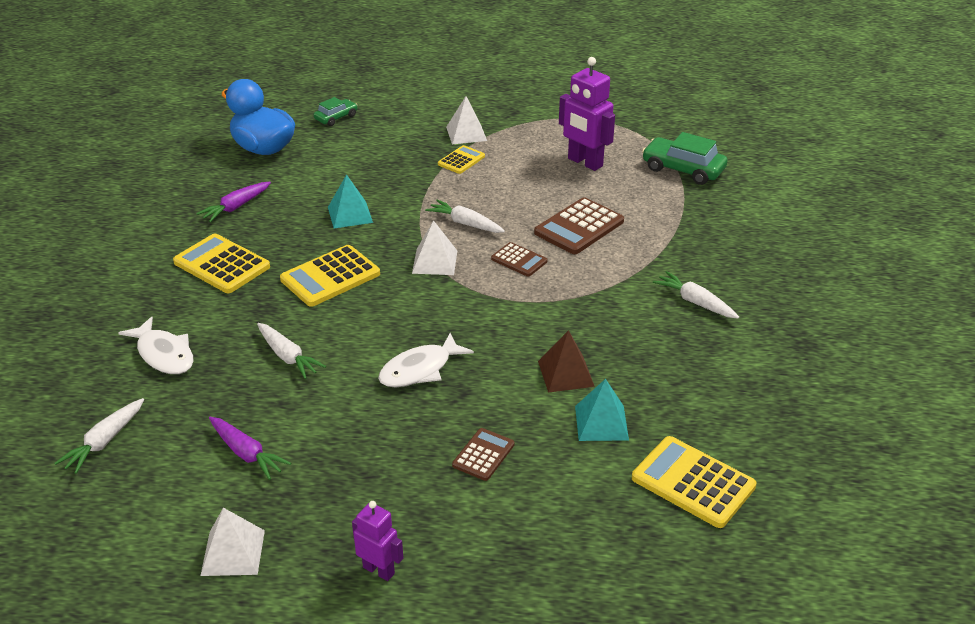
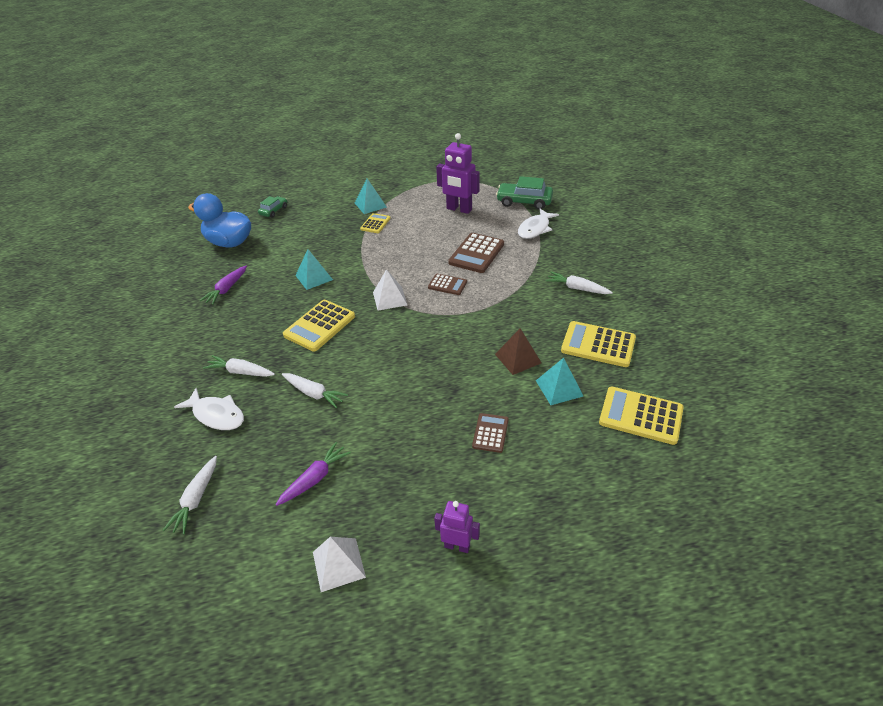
camera: 15 degrees left, 5 degrees up
yellow calculator [173,233,270,293] -> yellow calculator moved to [561,321,636,367]
purple carrot [209,417,291,480] -> purple carrot turned 75 degrees counterclockwise [275,442,351,506]
white fish [378,333,474,387] -> white fish moved to [518,209,559,239]
white carrot [425,200,505,233] -> white carrot moved to [203,355,275,377]
white pyramid [446,96,487,144] -> turquoise pyramid [355,178,387,214]

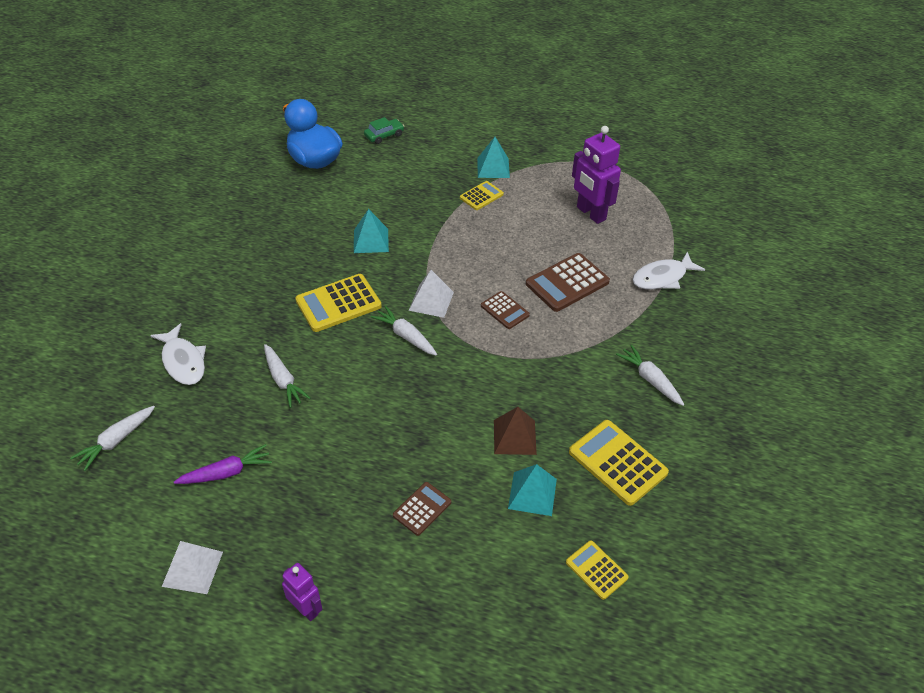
camera: 25 degrees right, 5 degrees up
purple carrot [199,266,247,305] -> none
white carrot [203,355,275,377] -> white carrot moved to [371,306,437,356]
green car [496,176,553,209] -> none
yellow calculator [599,386,684,445] -> yellow calculator [566,541,629,600], size x0.58

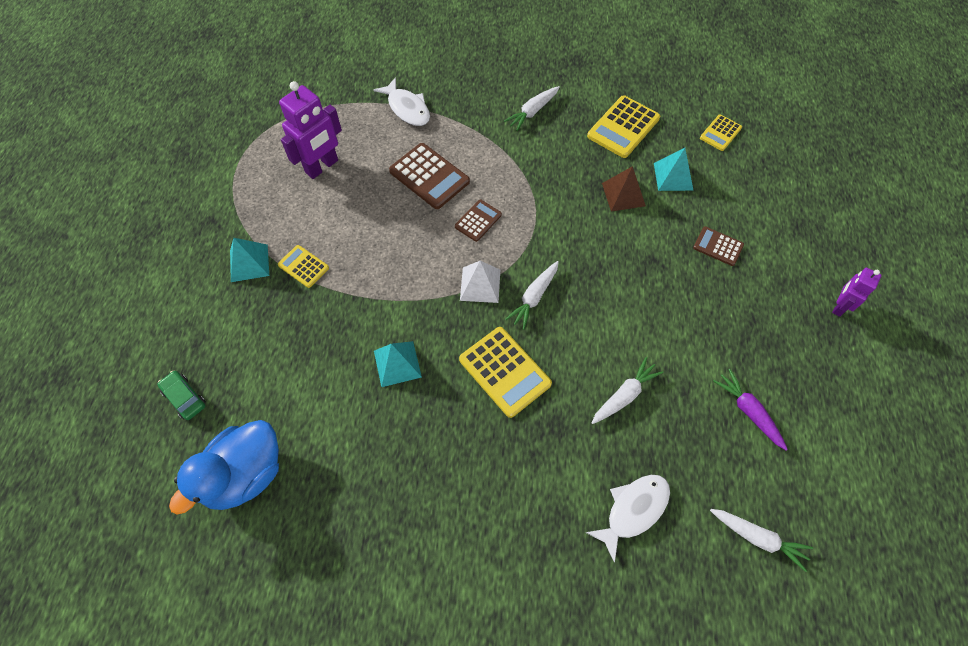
camera: 100 degrees left, 15 degrees up
white pyramid [162,541,223,594] -> none

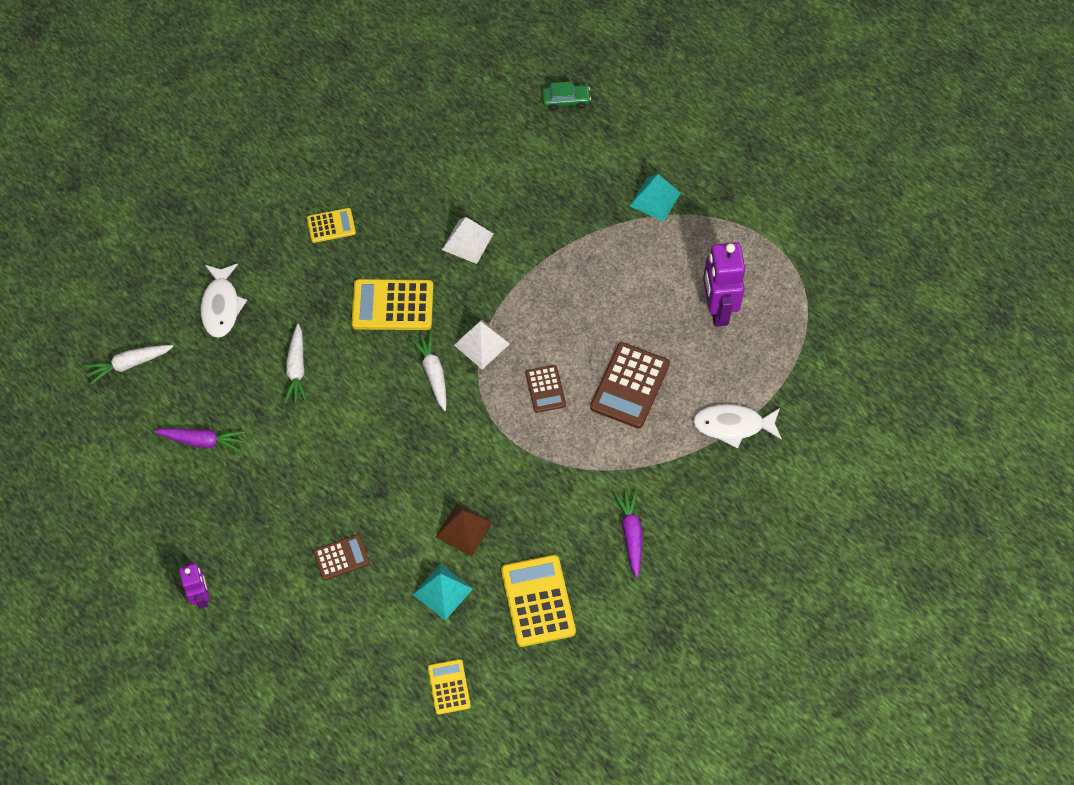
camera: 130 degrees right, 0 degrees up
blue duck [169,420,279,515] -> none
yellow calculator [278,245,329,288] -> yellow calculator moved to [307,208,356,243]
turquoise pyramid [374,341,422,387] -> white pyramid [442,217,493,264]
brown calculator [389,143,470,209] -> brown calculator turned 60 degrees counterclockwise [590,342,670,429]
white carrot [504,86,560,131] -> purple carrot [614,489,642,578]

